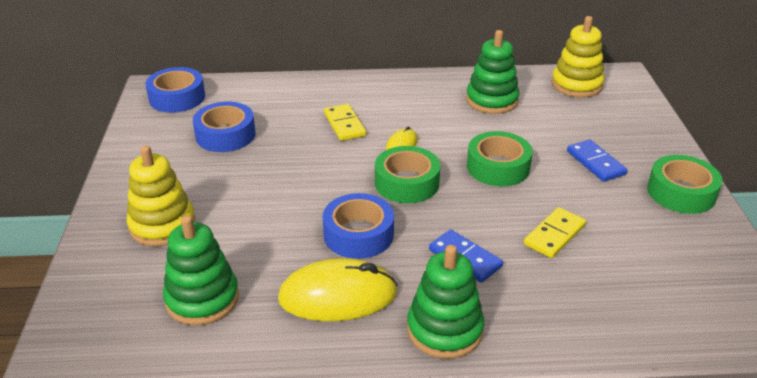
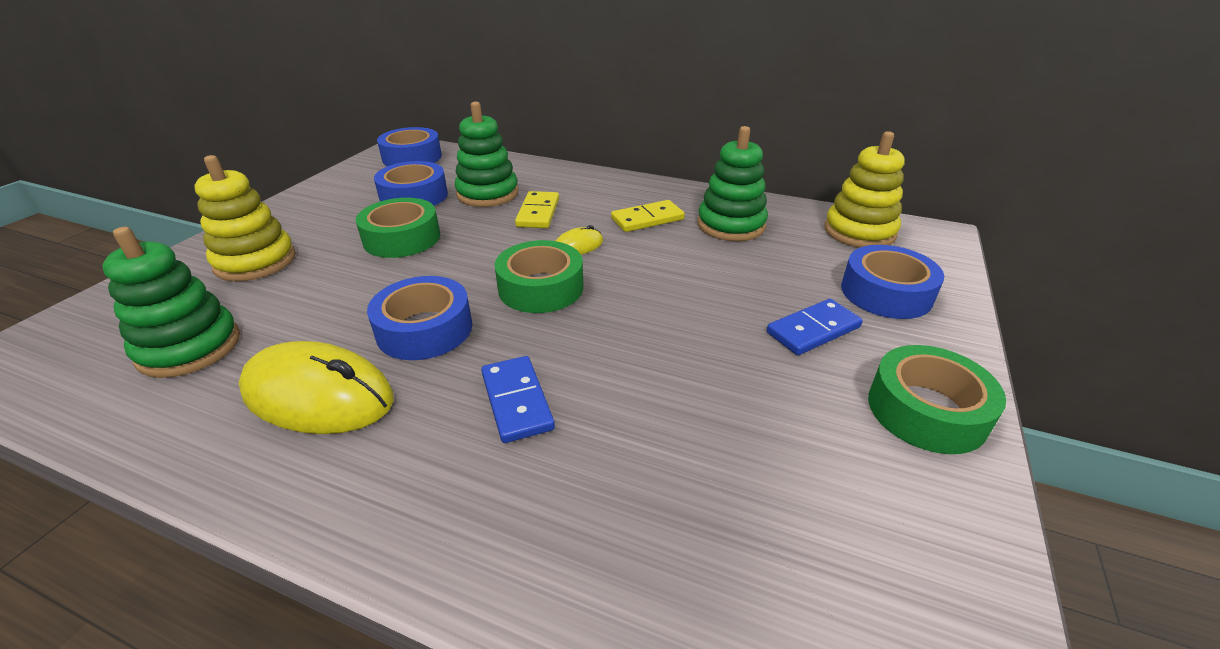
camera: 25 degrees right, 0 degrees up
green stacking toy [407,245,484,359] -> green stacking toy moved to [454,101,519,207]
green tape [467,131,533,187] -> green tape moved to [356,198,440,258]
yellow domino [524,207,586,258] -> yellow domino moved to [611,200,685,232]
blue domino [567,139,627,182] -> blue domino turned 60 degrees clockwise [767,299,863,355]
none -> blue tape [841,245,944,319]

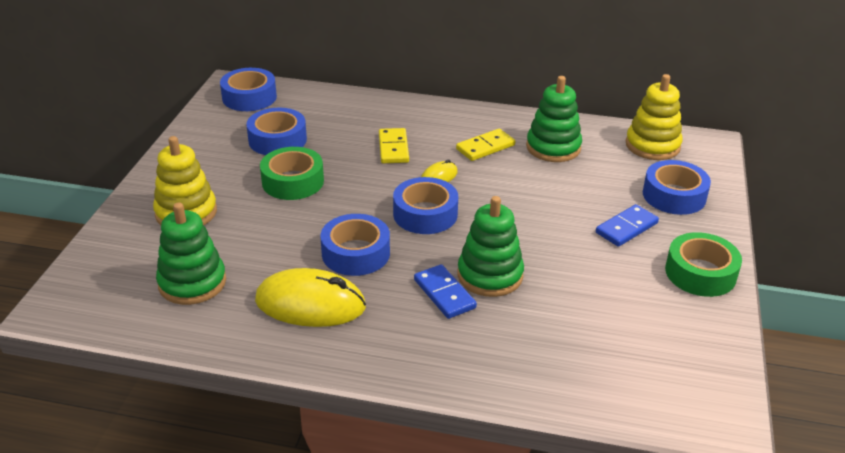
camera: 10 degrees left, 0 degrees up
green stacking toy [454,101,519,207] -> green stacking toy moved to [458,196,524,297]
green tape [495,240,583,313] -> blue tape [393,177,458,234]

